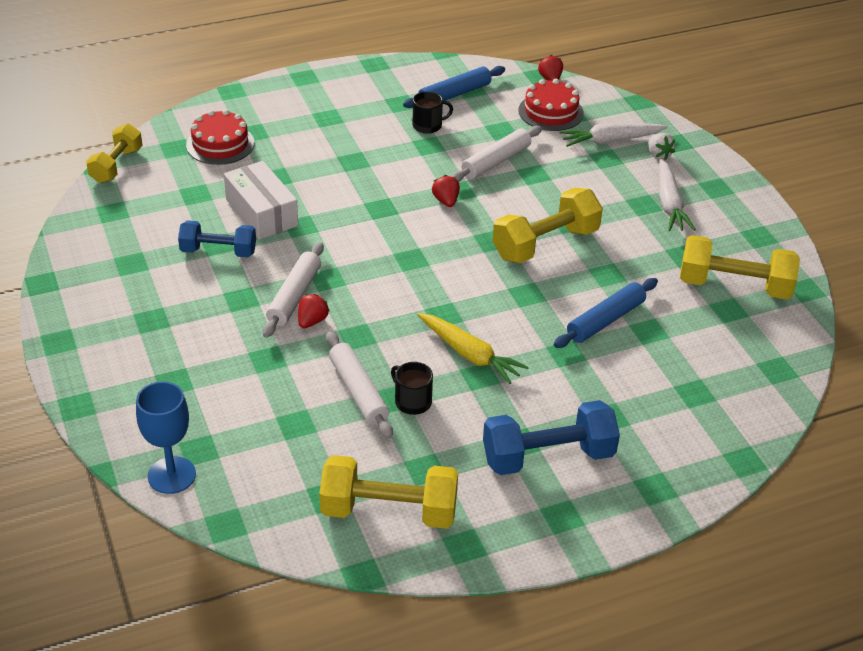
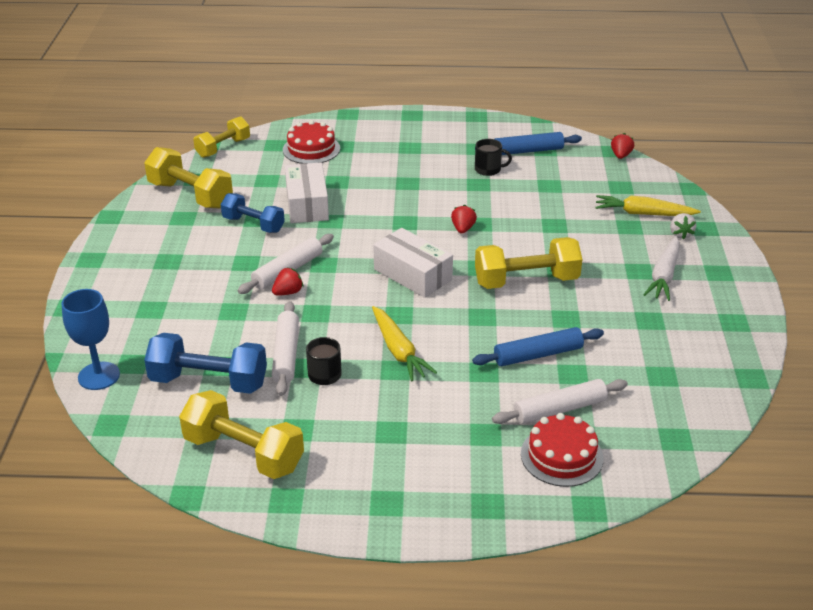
camera: 25 degrees right, 5 degrees down
white rolling pin [451,126,542,182] -> white rolling pin moved to [492,379,628,424]
blue dumbbell [483,400,620,475] -> blue dumbbell moved to [144,333,267,394]
red cake [518,79,584,131] -> red cake moved to [521,413,603,487]
white carrot [560,123,668,147] -> yellow carrot [595,195,701,216]
yellow dumbbell [680,235,800,299] -> yellow dumbbell moved to [144,147,233,209]
none -> white box [373,228,453,298]

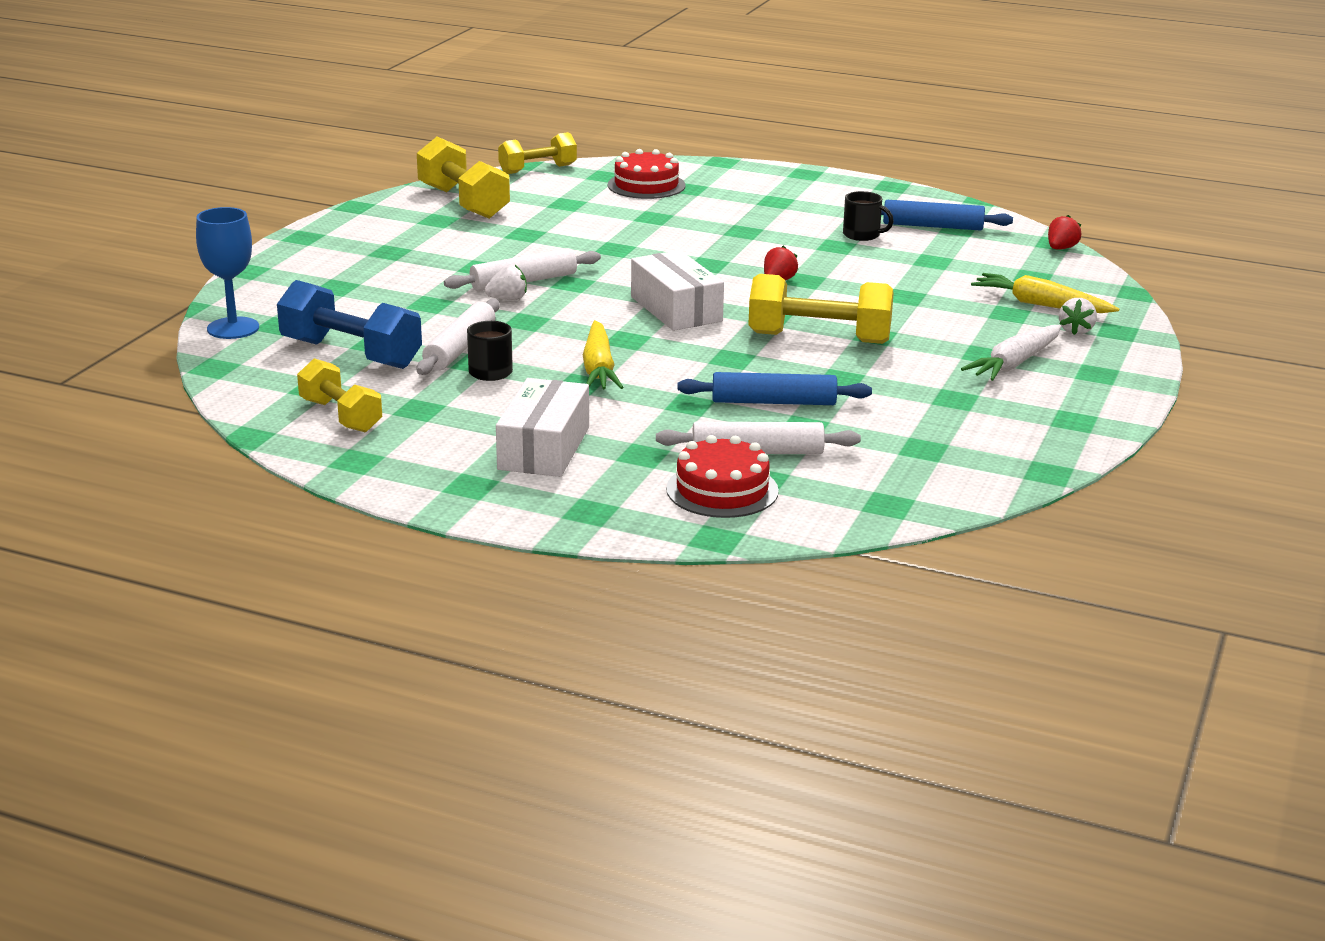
camera: 20 degrees right, 10 degrees down
yellow dumbbell [179,390,304,479] -> yellow dumbbell [297,358,382,432], size x0.66
blue dumbbell [221,193,285,233] -> none
red strawberry [272,268,303,296] -> white strawberry [485,265,527,300]
white box [285,162,329,223] -> white box moved to [496,378,589,477]

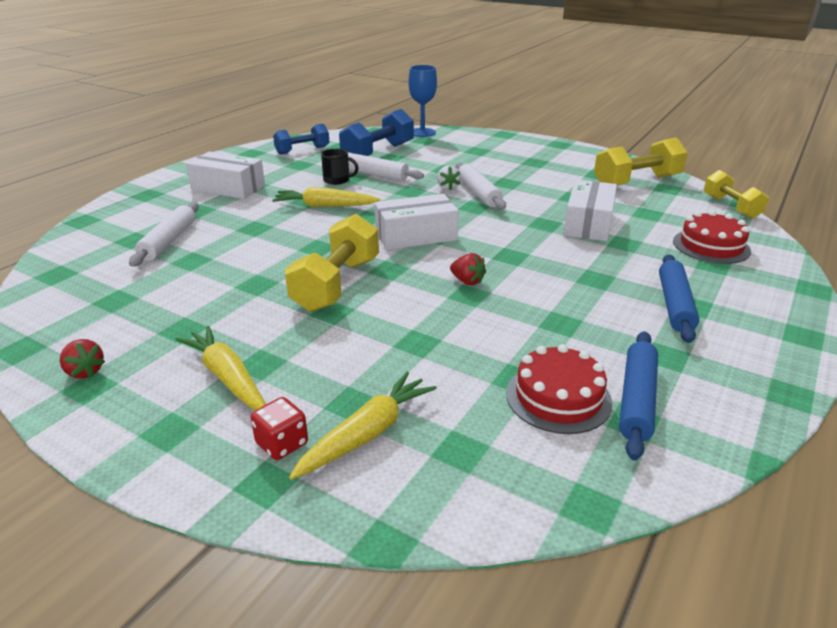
camera: 100 degrees right, 5 degrees up
yellow dumbbell [297,358,382,432] -> blue dumbbell [273,124,329,155]
red cake [666,435,779,518] -> red cake moved to [506,344,612,434]
blue rolling pin [677,372,872,405] -> blue rolling pin moved to [659,254,699,343]
black mug [843,191,894,241] -> none
white carrot [961,325,1061,381] -> yellow carrot [176,326,266,410]
red strawberry [1048,215,1082,250] -> red strawberry moved to [60,339,105,378]
white strawberry [1059,298,1097,335] -> red dice [251,397,308,460]
none -> white box [563,180,617,241]

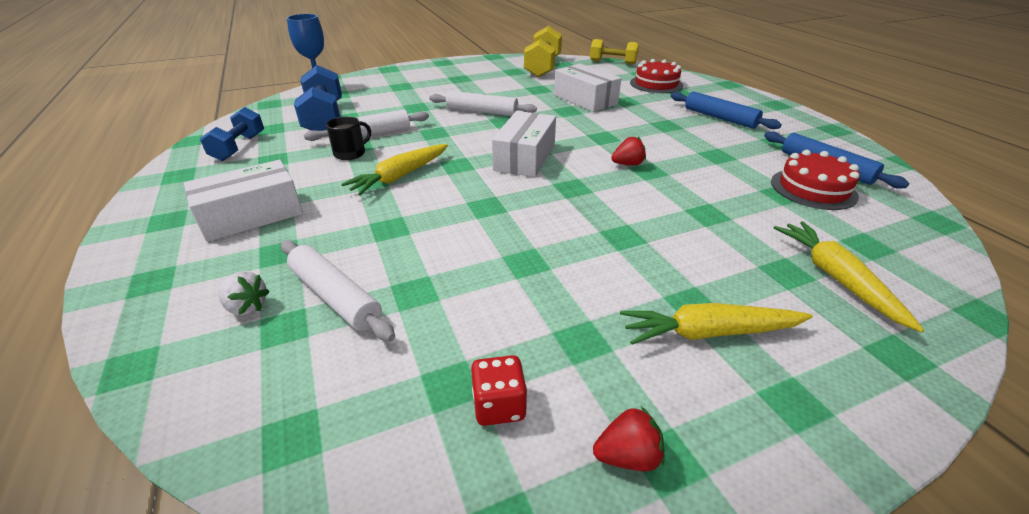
camera: 55 degrees left, 5 degrees up
red dice [251,397,308,460] -> red dice moved to [471,355,527,426]
yellow dumbbell [285,214,379,312] -> none
white strawberry [437,165,461,191] -> white strawberry moved to [218,271,270,316]

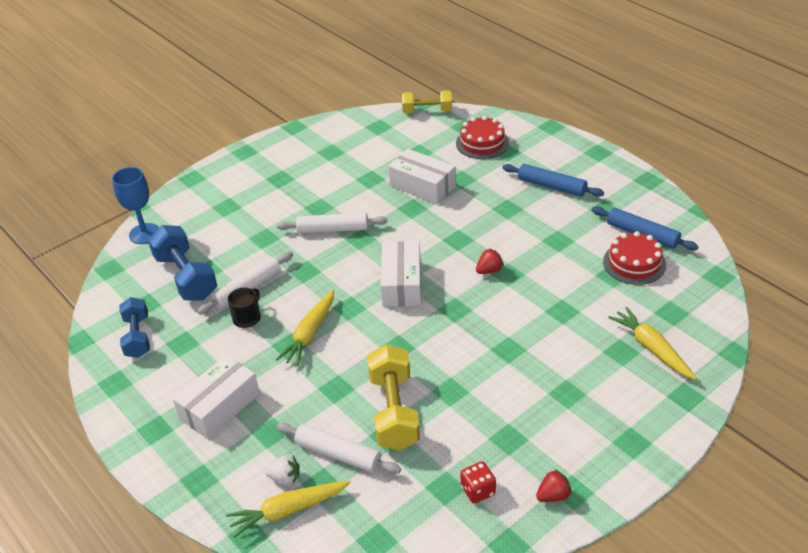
camera: 15 degrees left, 5 degrees up
yellow dumbbell [524,26,562,77] -> yellow dumbbell moved to [367,344,420,451]
yellow carrot [620,303,813,344] -> yellow carrot moved to [226,481,351,538]

